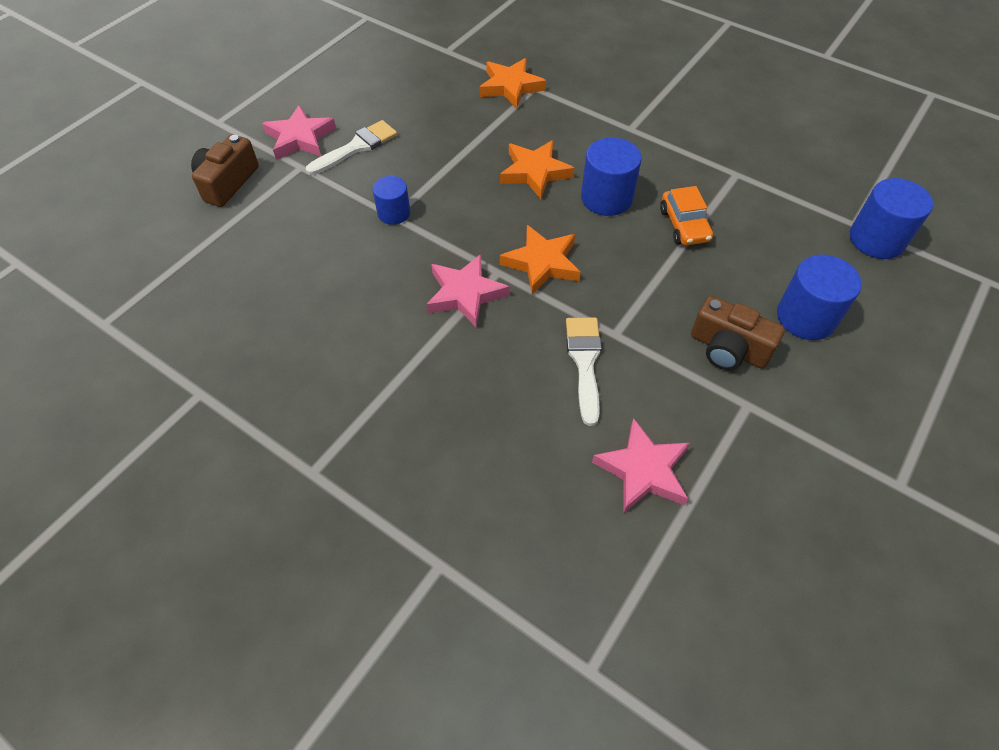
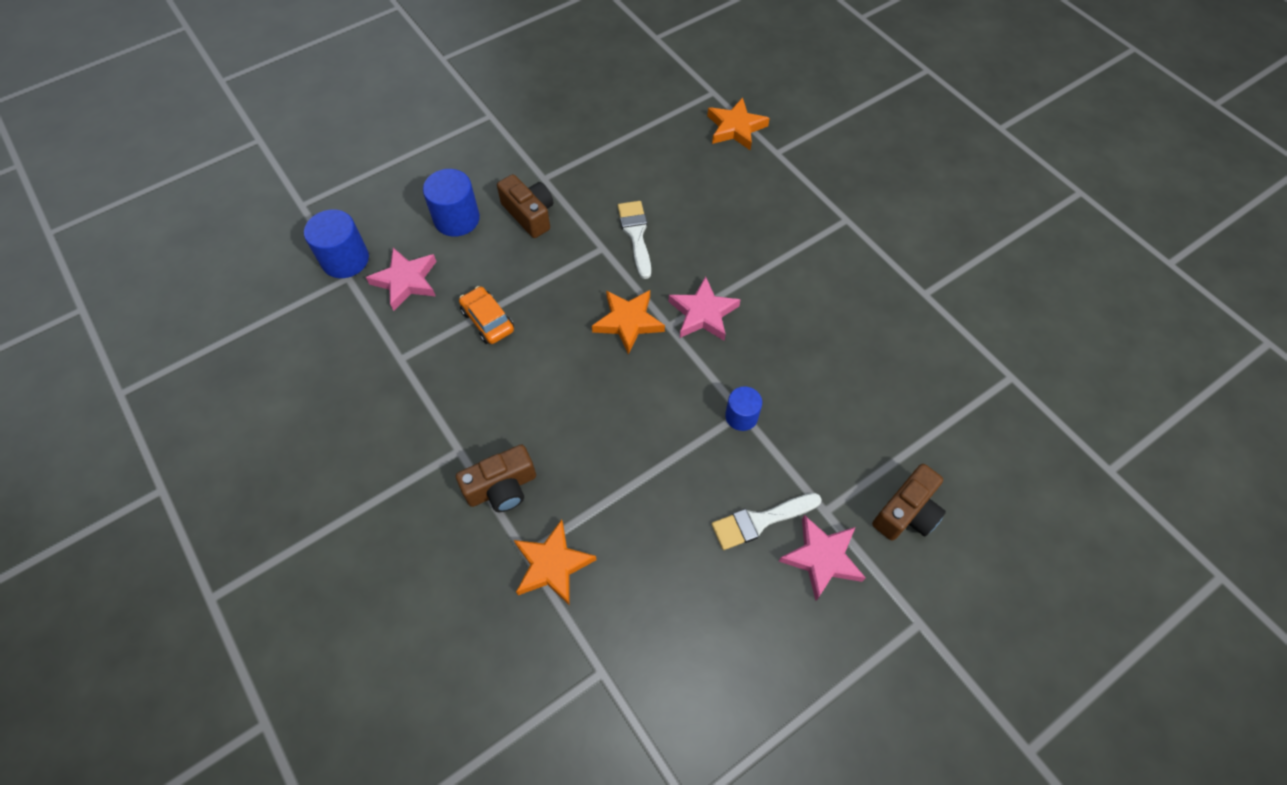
camera: 160 degrees left, 5 degrees up
orange star [500,140,574,199] -> orange star moved to [707,98,770,150]
white brush [566,318,602,426] -> white brush turned 150 degrees clockwise [618,201,651,279]
blue cylinder [581,137,642,216] -> none
pink star [592,418,690,513] -> pink star moved to [366,248,437,311]
orange car [660,186,713,246] -> orange car turned 45 degrees counterclockwise [459,286,514,344]
none -> brown camera [456,444,536,512]

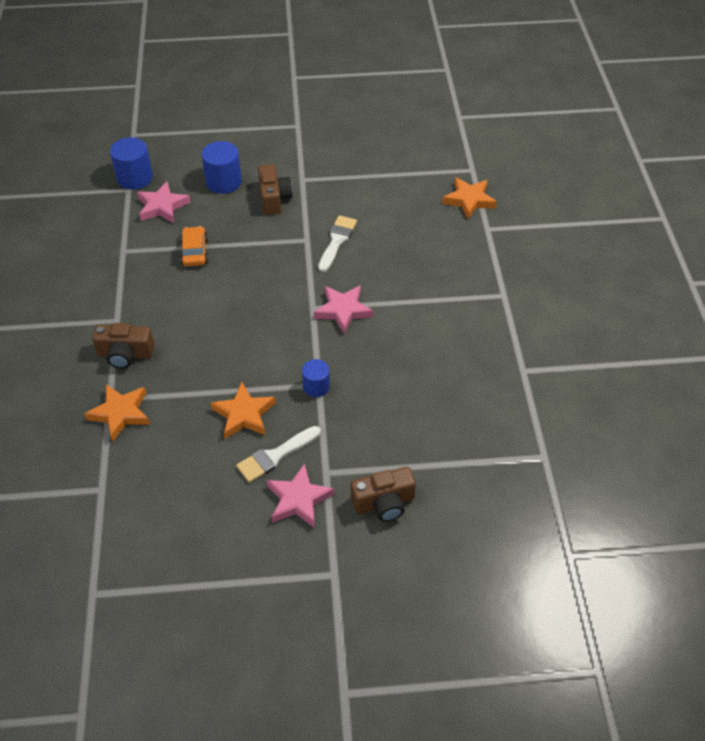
camera: 30 degrees right, 10 degrees down
orange star [592,290,665,355] -> orange star moved to [211,382,275,439]
white brush [711,493,822,550] -> white brush turned 45 degrees counterclockwise [236,426,321,483]

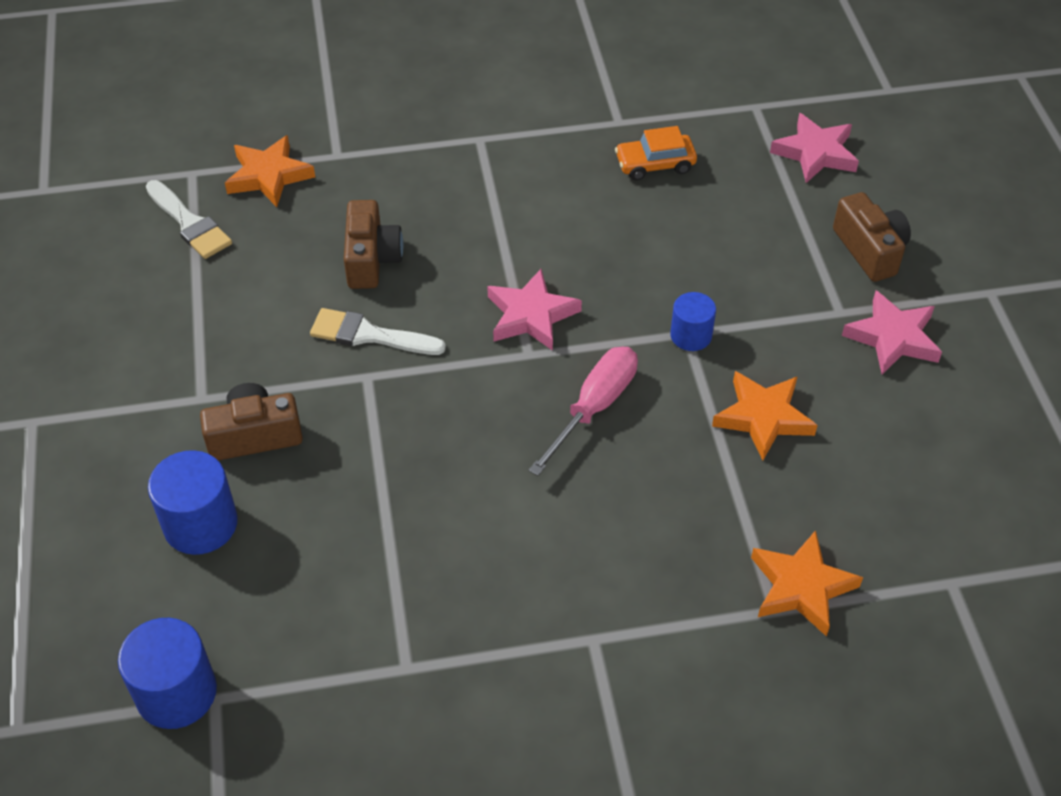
camera: 95 degrees left, 0 degrees up
brown camera [92,323,154,369] -> brown camera moved to [344,200,403,289]
pink star [137,181,191,223] -> pink star moved to [770,113,859,183]
orange car [180,226,208,266] -> orange car moved to [615,126,697,180]
white brush [236,426,321,483] -> white brush moved to [146,180,232,259]
none -> pink screwdriver [528,347,638,476]

